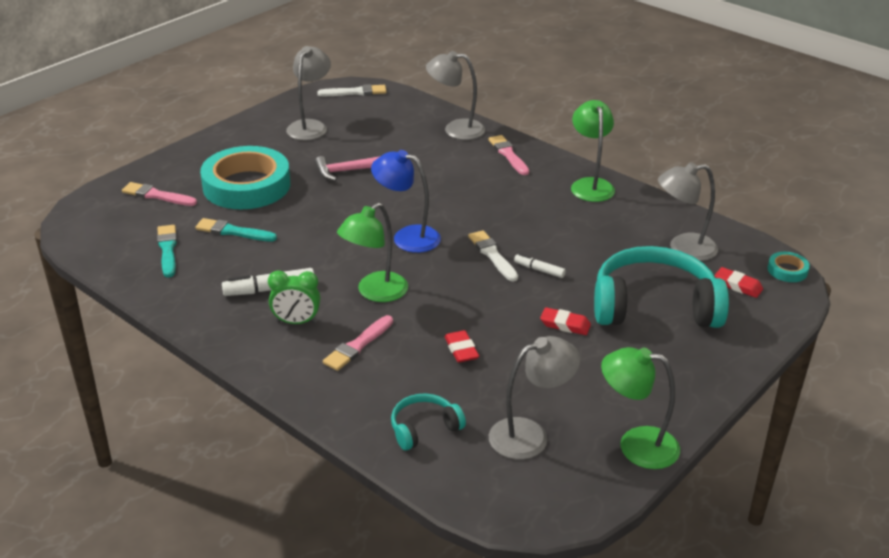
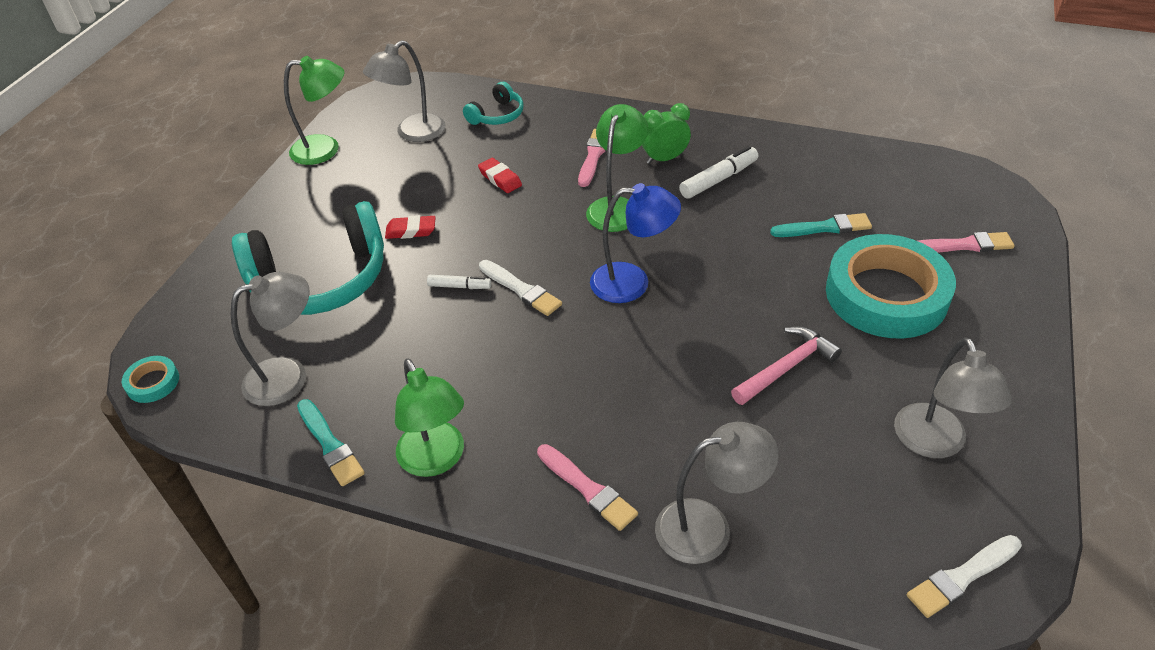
camera: 160 degrees right, 10 degrees up
turquoise brush [157,225,177,278] -> turquoise brush moved to [297,399,365,486]
red eraser [715,267,763,298] -> none

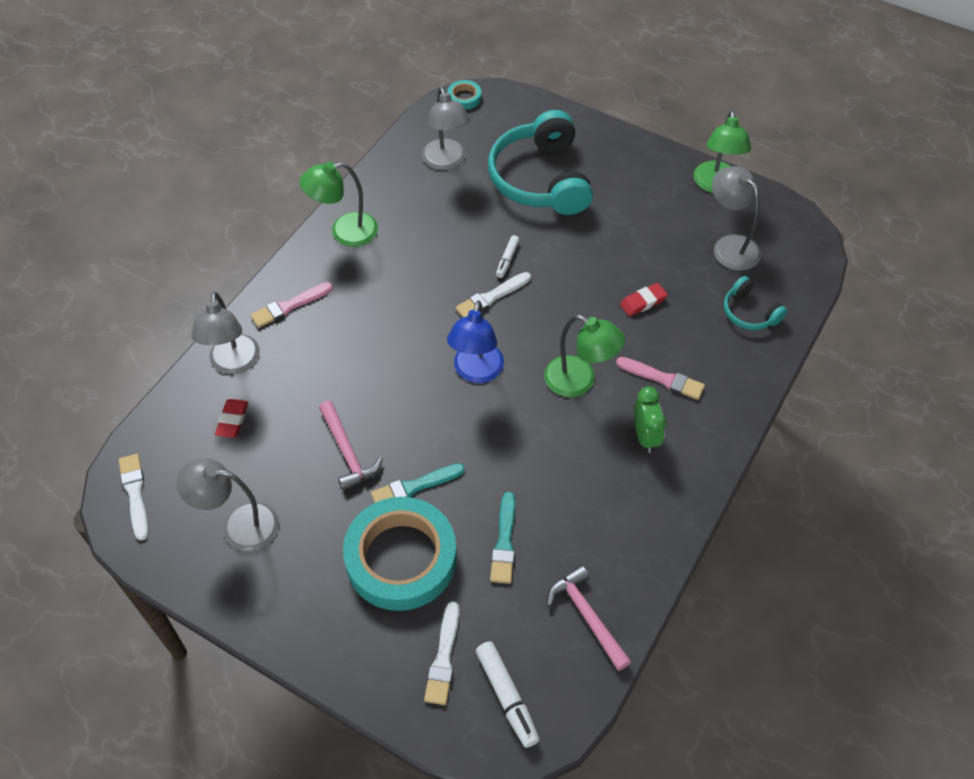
camera: 100 degrees right, 10 degrees up
turquoise brush [297,399,365,486] -> turquoise brush moved to [371,463,465,503]
red eraser [385,215,436,239] -> red eraser moved to [215,399,248,438]
white marker [679,146,758,199] -> white marker moved to [476,641,539,748]
pink brush [918,232,1015,253] -> white brush [424,602,459,705]
none -> pink hammer [547,565,631,671]

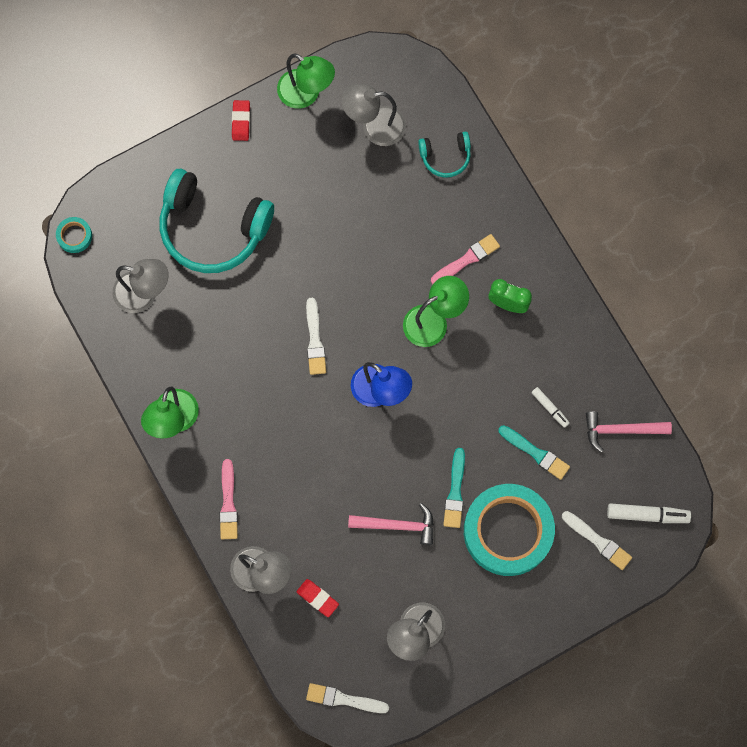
camera: 60 degrees left, 20 degrees up
white marker [496,235,520,278] -> white marker moved to [531,387,570,428]
red eraser [620,283,668,316] -> red eraser moved to [232,100,250,141]

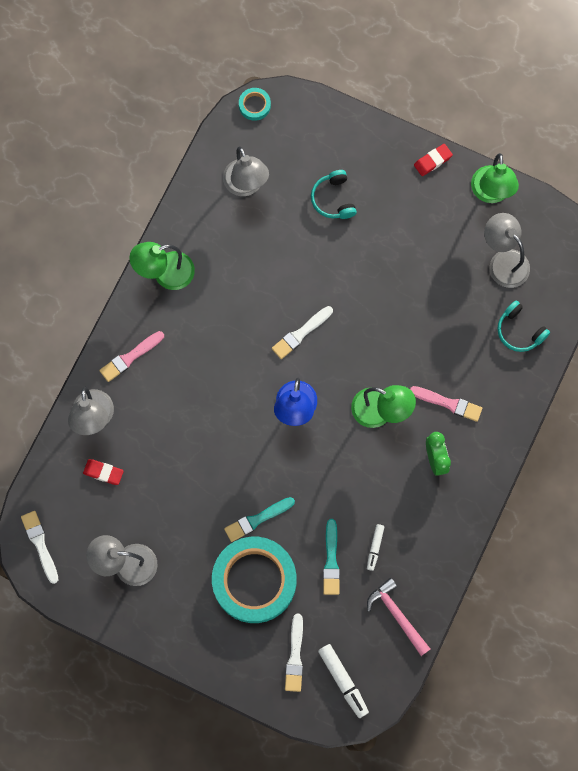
camera: 55 degrees right, 0 degrees up
turquoise headphones [160,169,274,273] -> turquoise headphones [311,170,357,219], size x0.48
red eraser [297,579,339,617] -> red eraser turned 75 degrees counterclockwise [83,459,124,485]
pink hammer [348,503,434,545] -> none

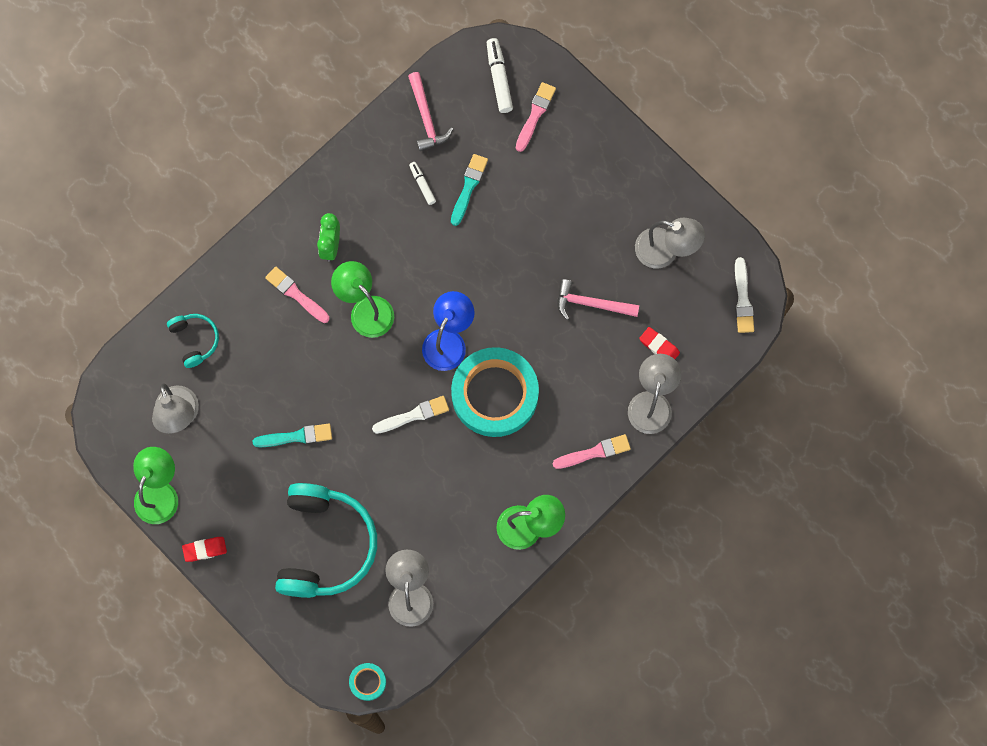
camera: 160 degrees left, 0 degrees up
turquoise tape [212,537,297,623] -> turquoise tape moved to [451,347,539,437]
turquoise brush [224,497,295,542] -> turquoise brush moved to [252,423,332,448]
white brush [285,614,303,692] -> pink brush [516,82,556,152]
turquoise headphones [311,170,357,219] -> turquoise headphones [275,483,377,598], size x2.09
white marker [367,524,384,571] -> white marker turned 60 degrees counterclockwise [409,162,436,205]
none -> pink hammer [558,279,639,320]

